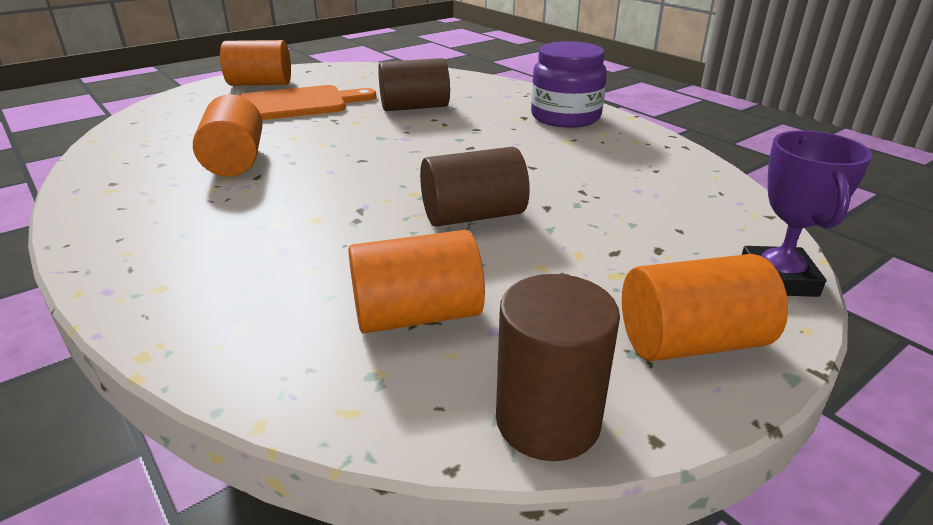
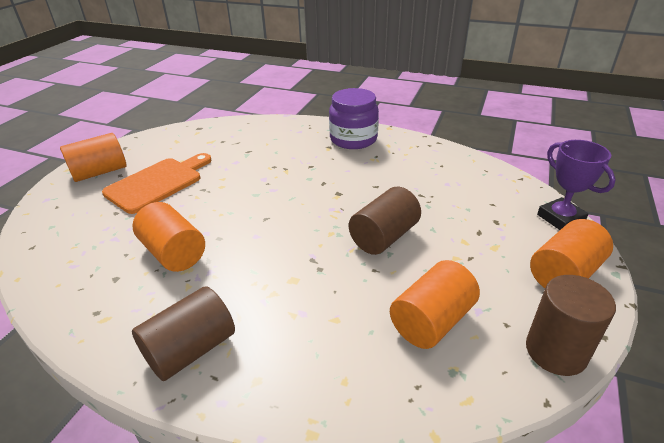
camera: 30 degrees left, 5 degrees up
brown cylinder [378,58,450,111] -> brown cylinder moved to [132,286,235,381]

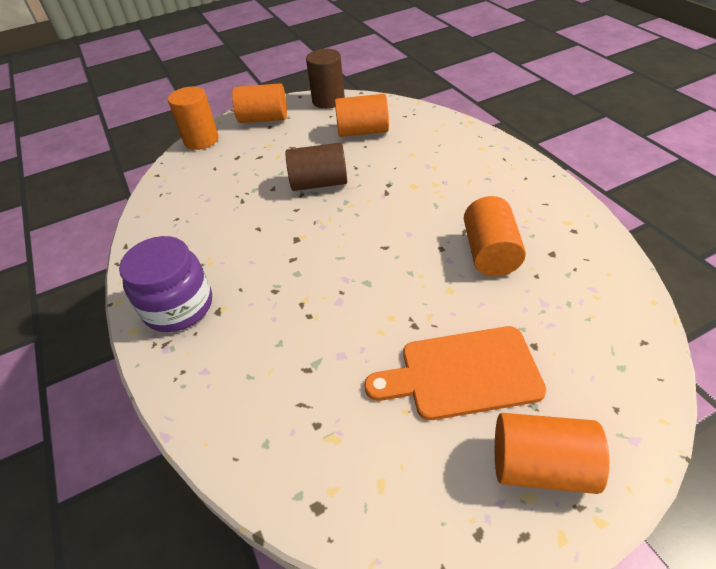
camera: 135 degrees left, 10 degrees up
brown cylinder [132,286,235,381] -> none
purple trophy [537,140,616,230] -> orange cylinder [168,87,219,150]

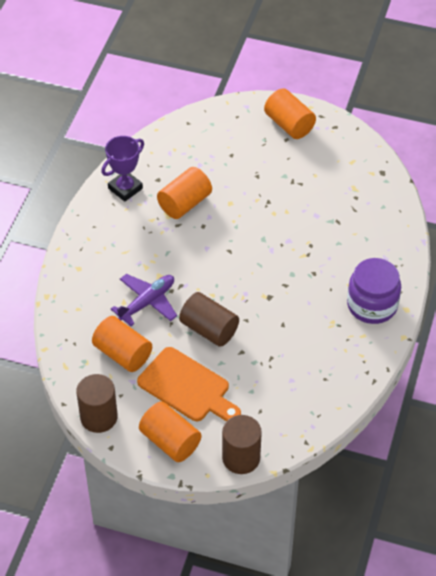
camera: 140 degrees left, 5 degrees up
orange cylinder [168,87,219,150] -> brown cylinder [222,415,262,474]
orange cutting board [365,326,546,420] -> orange cutting board moved to [137,347,241,421]
none -> purple trophy [101,136,144,202]
none -> purple plane [111,274,177,326]

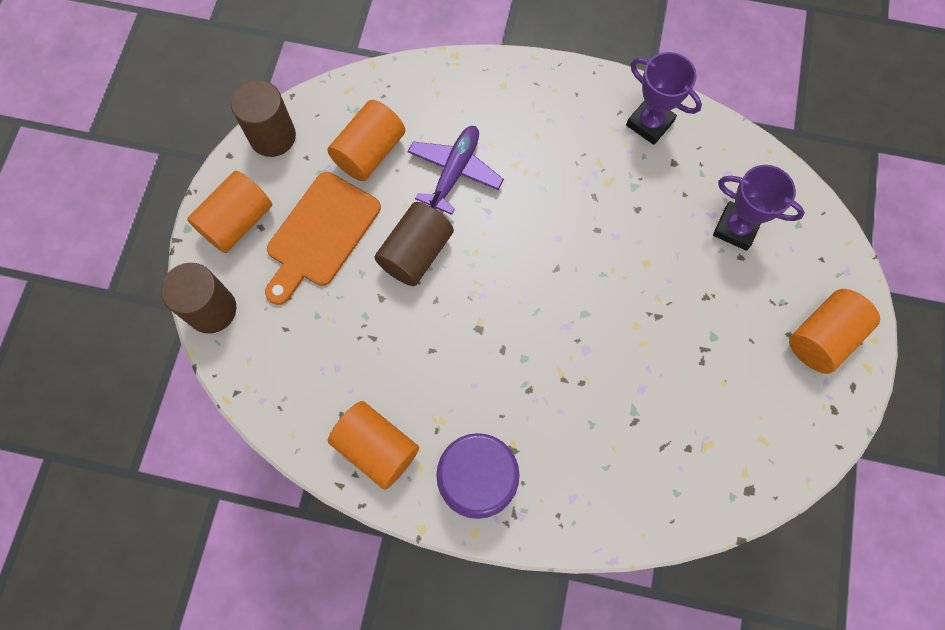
camera: 85 degrees right, 20 degrees up
purple plane [111,274,177,326] -> purple plane turned 105 degrees counterclockwise [408,126,504,215]
orange cylinder [157,167,212,219] -> orange cylinder moved to [328,401,419,490]
none -> purple trophy [713,165,805,251]

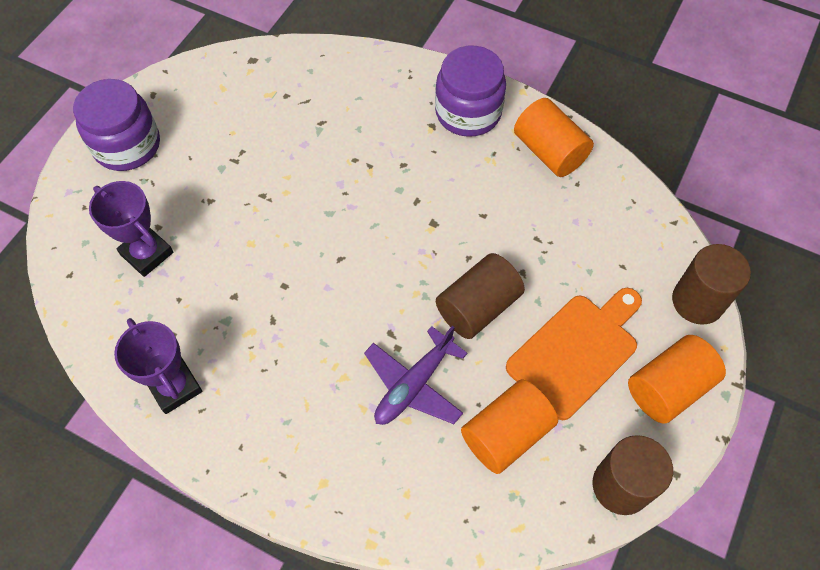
camera: 165 degrees left, 10 degrees down
orange cylinder [789,289,880,374] -> purple jar [73,79,160,171]

